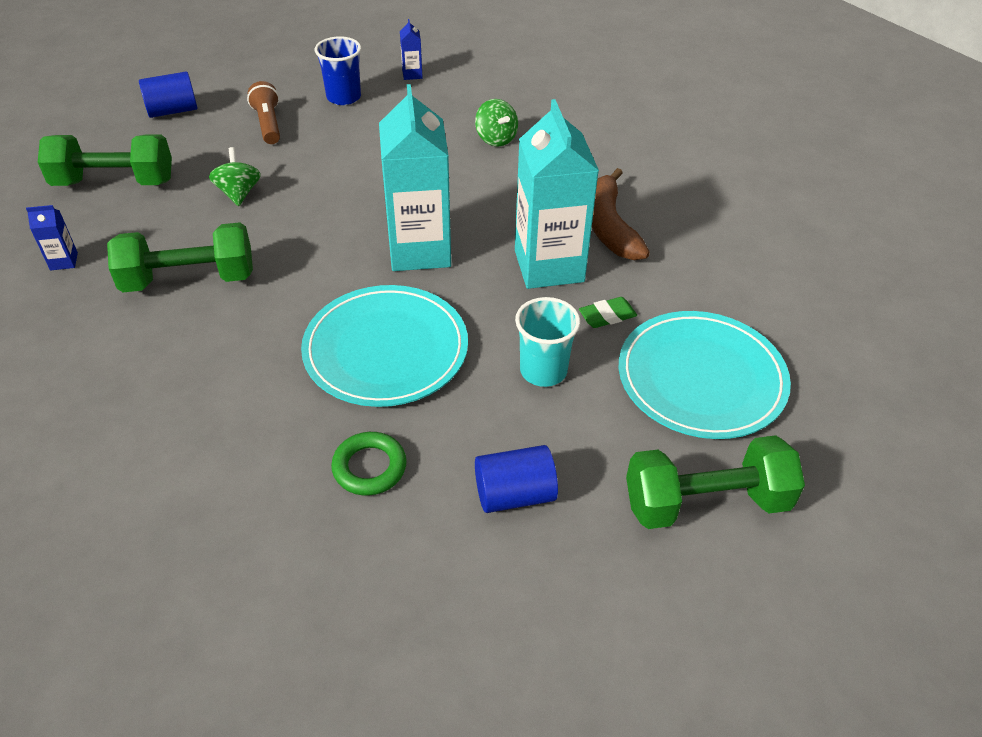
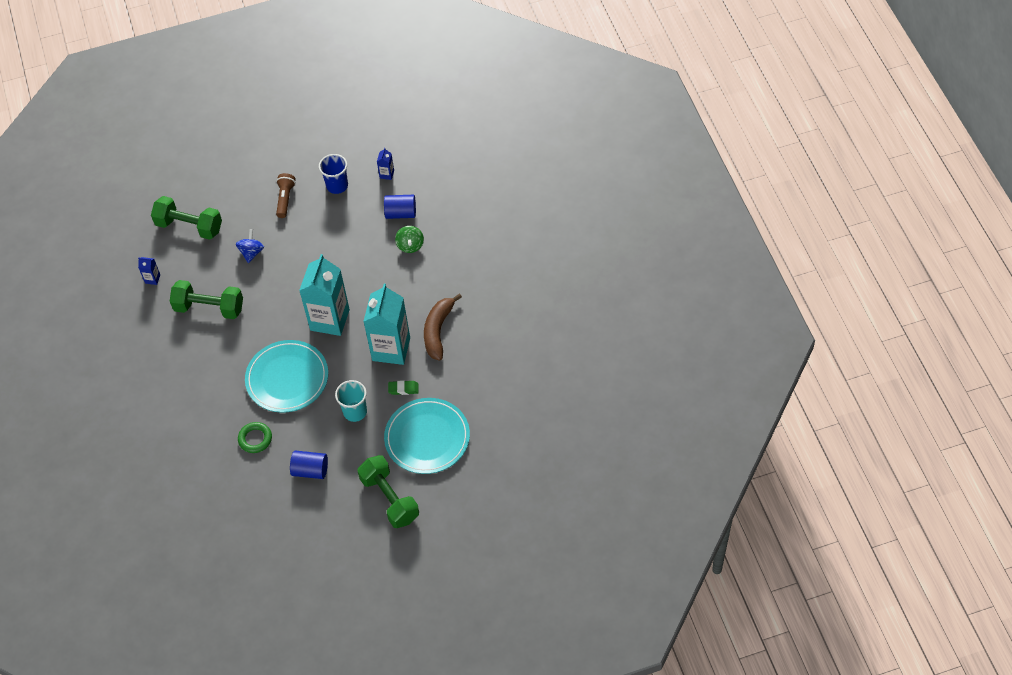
camera: 25 degrees right, 10 degrees up
blue cylinder [139,71,198,118] -> blue cylinder moved to [384,195,416,219]
green spinning top [209,147,261,206] -> blue spinning top [236,229,264,263]
green dumbbell [626,435,805,529] -> green dumbbell turned 45 degrees clockwise [357,455,419,528]

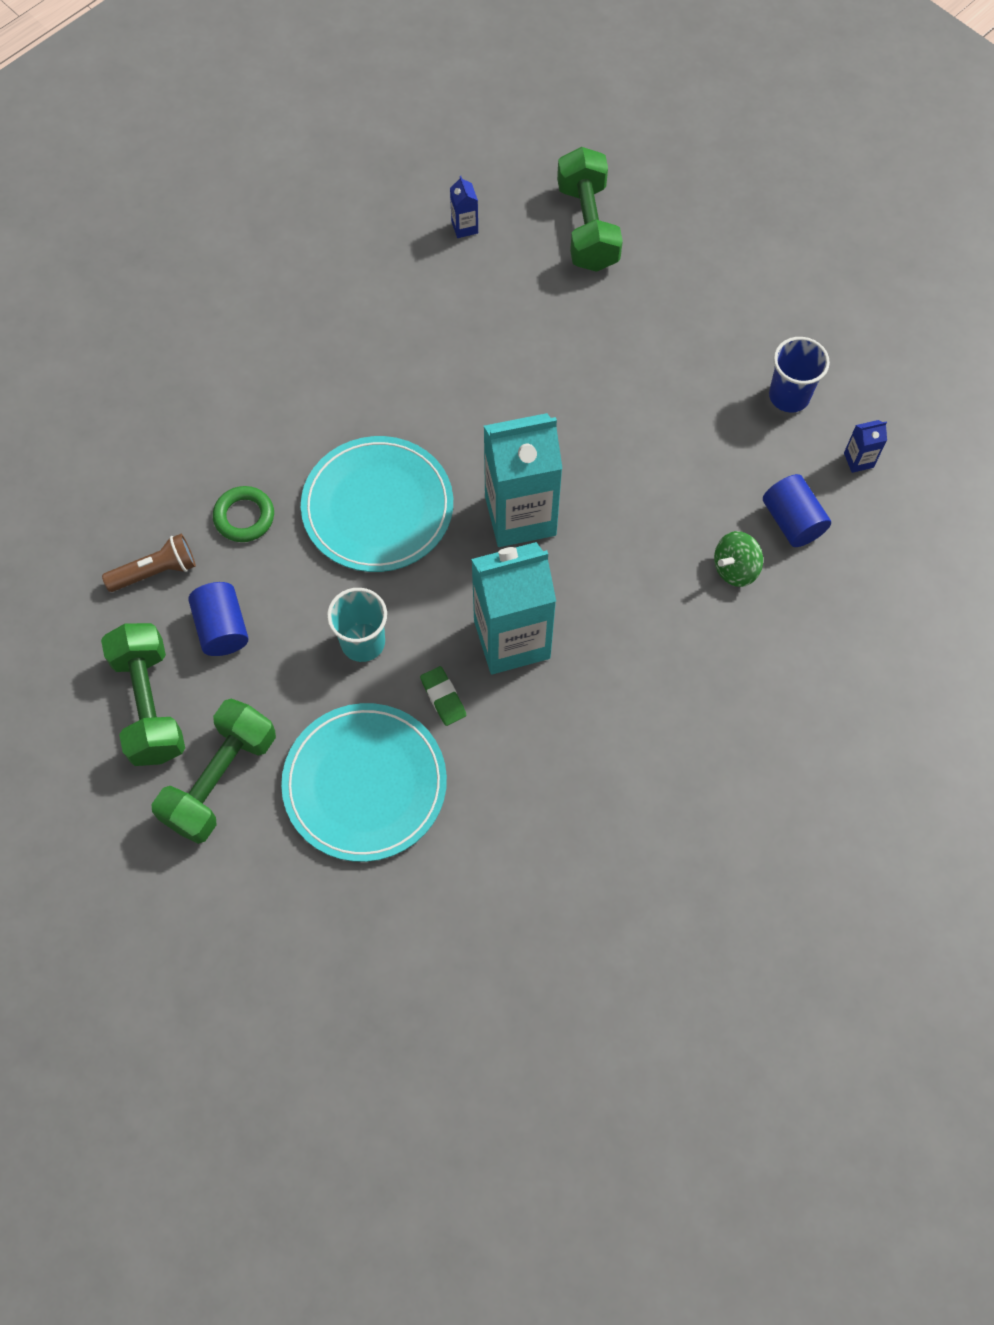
camera: 60 degrees right, 10 degrees up
green dumbbell [170,280,243,319] -> green dumbbell moved to [101,623,185,766]
blue spinning top [236,229,264,263] -> none
brown flashlight [276,173,296,218] -> brown flashlight moved to [102,534,196,592]
brown banana [424,293,462,361] -> none

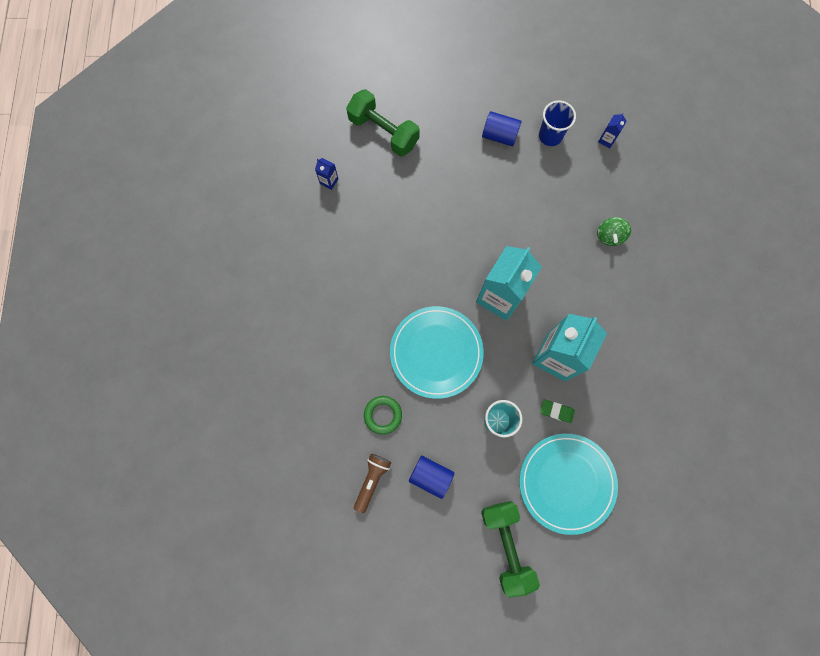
camera: 45 degrees left, 10 degrees up
green dumbbell [101,623,185,766] -> none
blue cylinder [763,474,831,547] -> blue cylinder moved to [482,111,522,146]

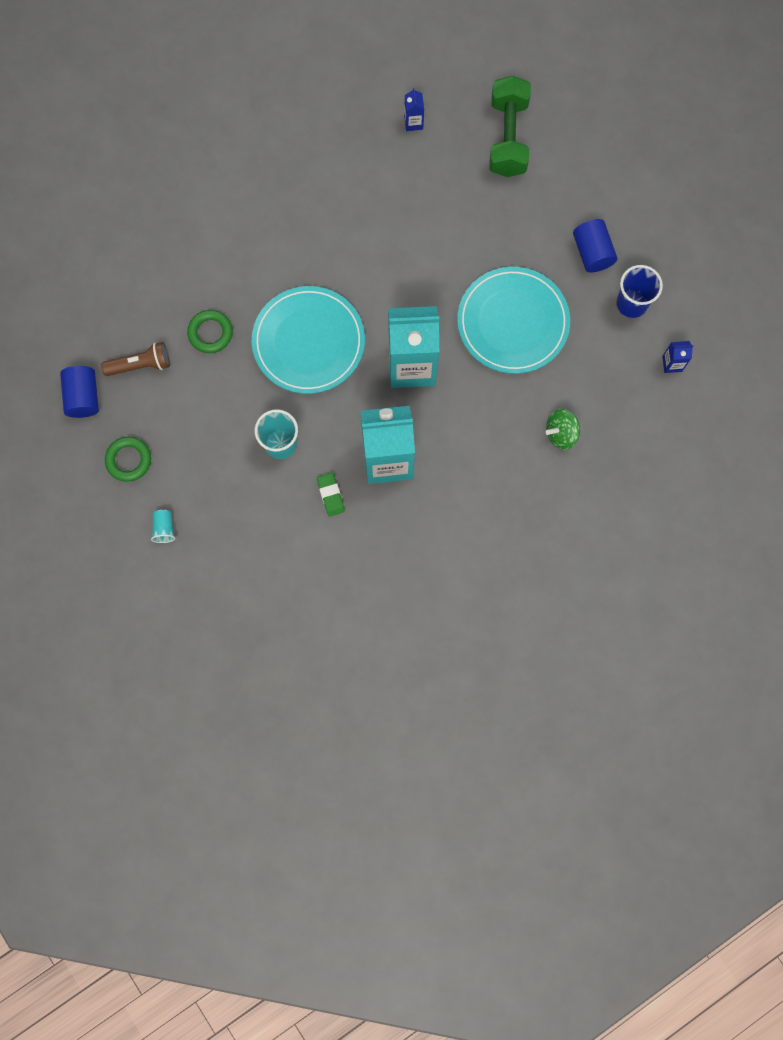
camera: 55 degrees right, 0 degrees up
blue cylinder [409,456,454,499] -> blue cylinder moved to [60,366,99,418]
green dumbbell [481,501,540,598] -> turquoise cup [151,510,175,543]
turquoise plate [519,434,618,535] -> turquoise plate moved to [457,267,570,374]
none -> green ring [105,437,151,482]

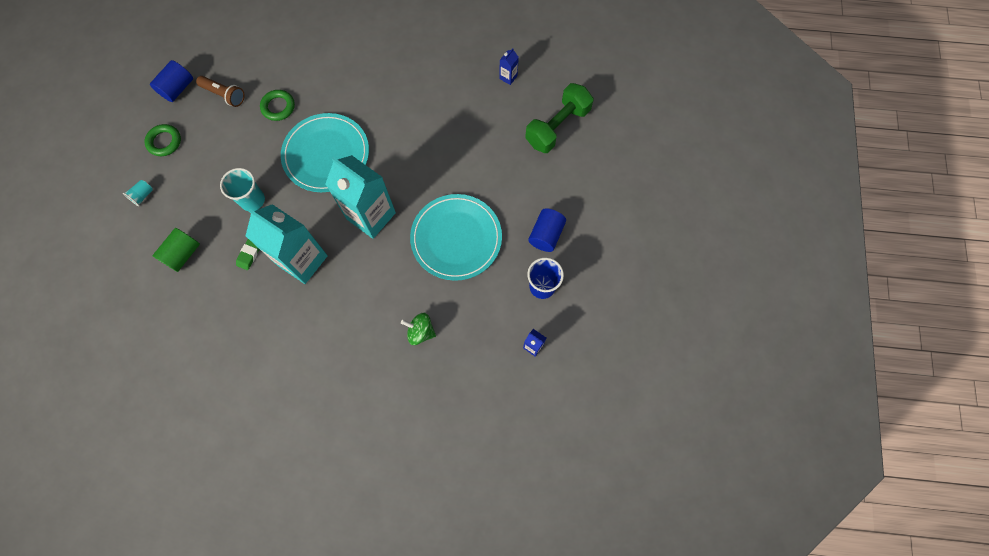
camera: 40 degrees right, 5 degrees down
none -> green cylinder [153,228,200,272]

